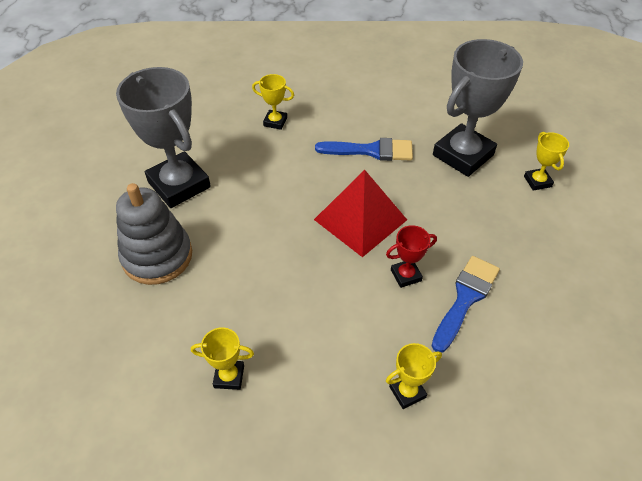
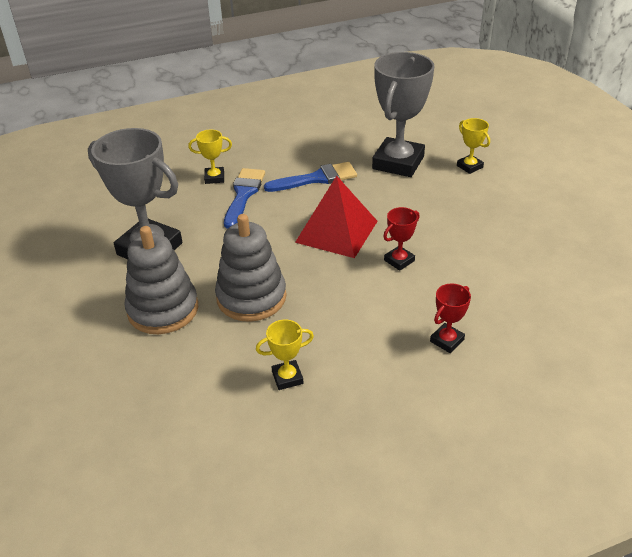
camera: 20 degrees left, 10 degrees down
yellow trophy [386,343,442,409] -> red trophy [430,284,471,353]
blue brush [432,256,500,353] -> blue brush moved to [224,168,265,229]
none -> grey stacking toy [215,214,287,322]

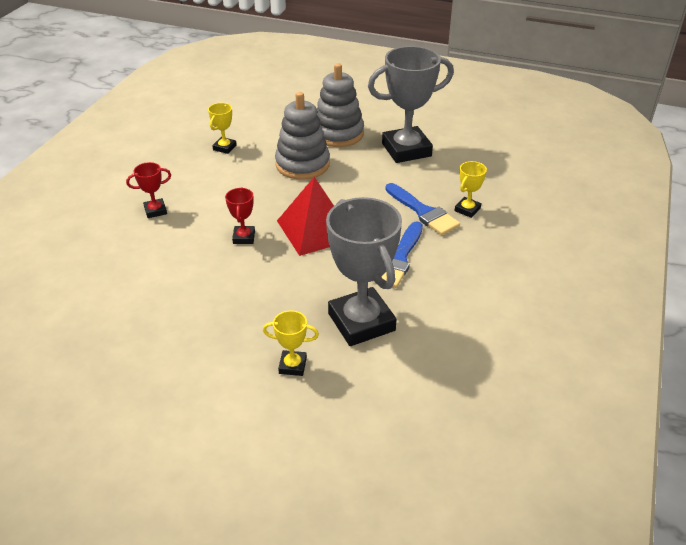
camera: 130 degrees right, 0 degrees up
red trophy [430,284,471,353] -> red trophy turned 75 degrees clockwise [126,162,171,218]

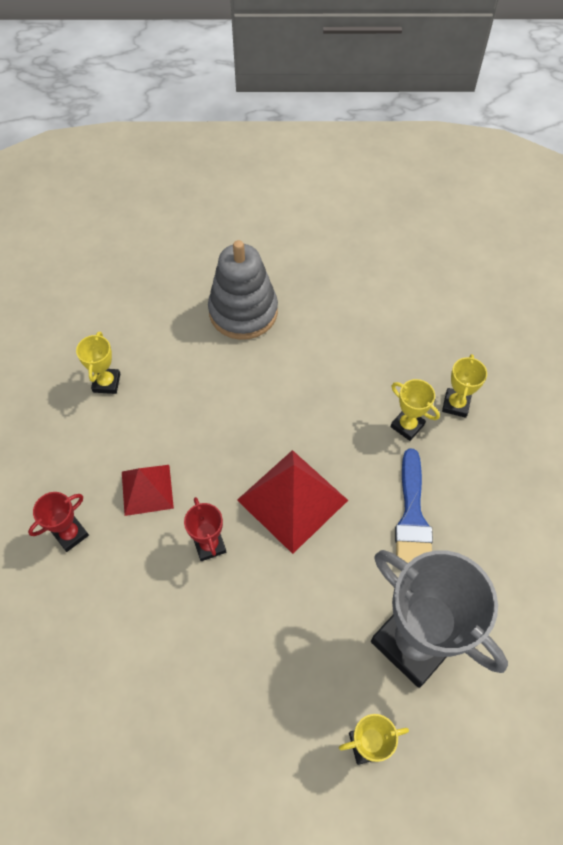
camera: 20 degrees left, 20 degrees up
grey stacking toy [275,92,330,180] -> none
grey trophy [368,46,454,163] -> none
blue brush [385,183,460,235] -> yellow trophy [390,379,440,441]
none -> red pyramid [122,465,174,516]

